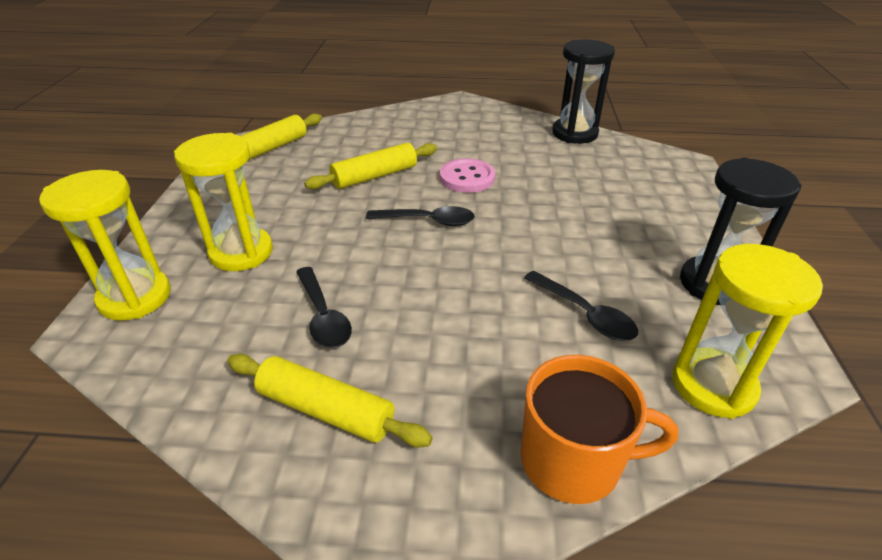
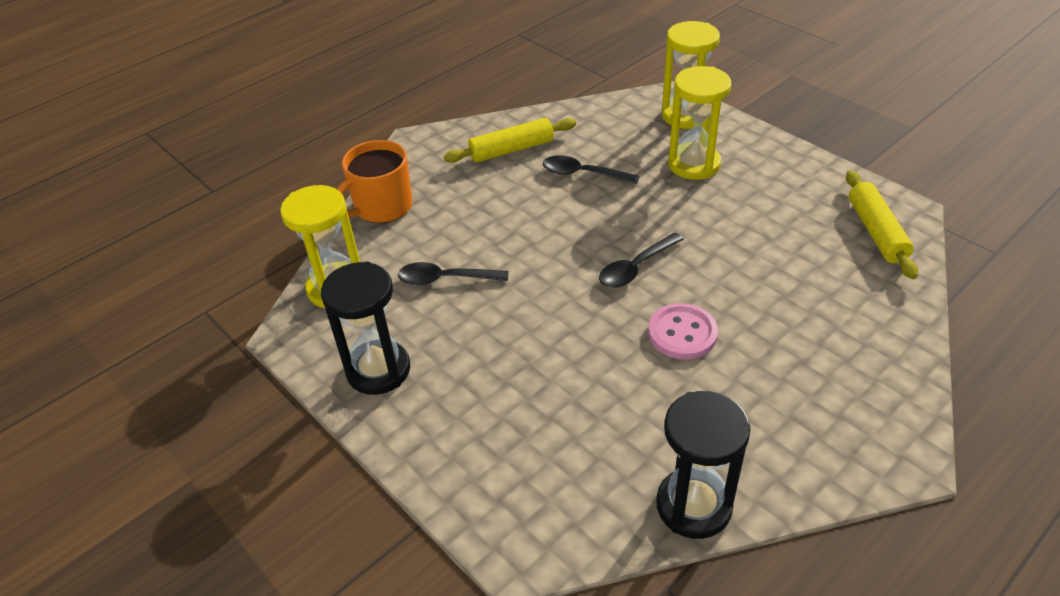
camera: 135 degrees right, 5 degrees up
yellow rolling pin [304,143,437,190] -> none

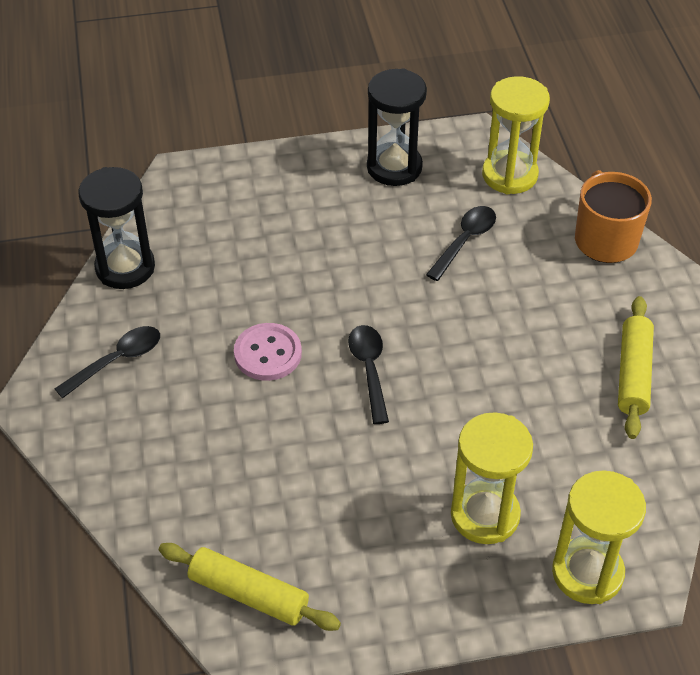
camera: 120 degrees right, 5 degrees up
black spoon [543,155,640,184] -> black spoon moved to [55,326,160,398]

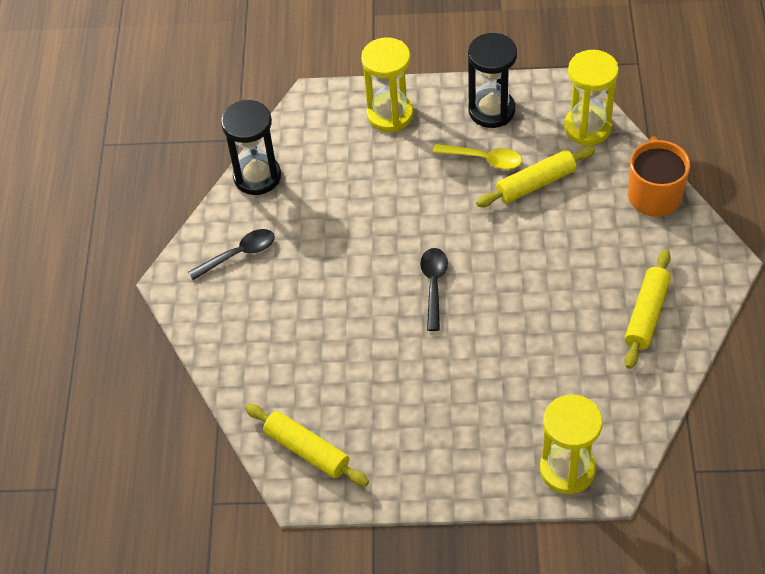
camera: 15 degrees right, 5 degrees up
pink button [234,323,302,381] -> none
black spoon [426,206,496,281] -> yellow rolling pin [476,146,595,207]
yellow hourglass [451,412,533,544] -> yellow hourglass moved to [361,38,414,132]
none -> yellow spoon [433,144,522,169]

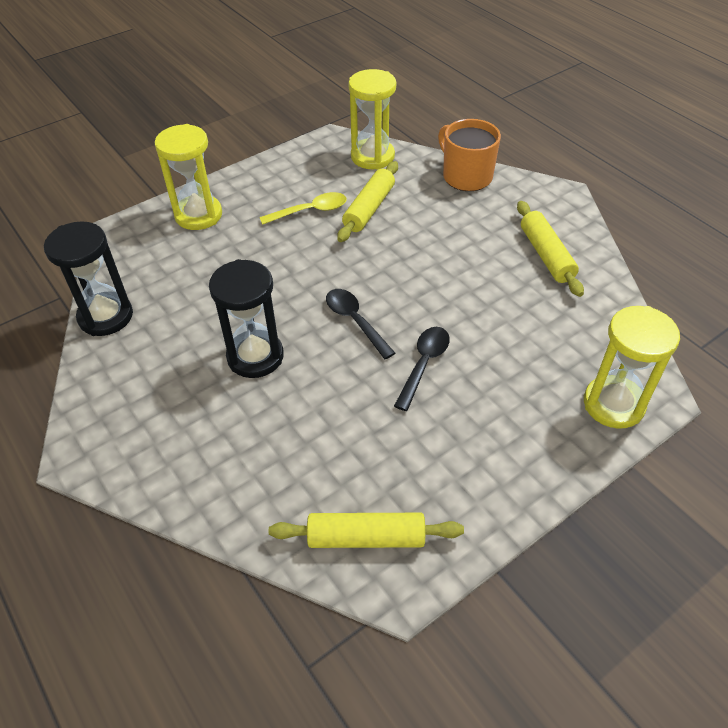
camera: 40 degrees left, 5 degrees down
black spoon [188,229,275,280] -> black spoon moved to [394,327,450,411]
black hourglass [468,33,517,128] -> black hourglass moved to [209,259,284,378]

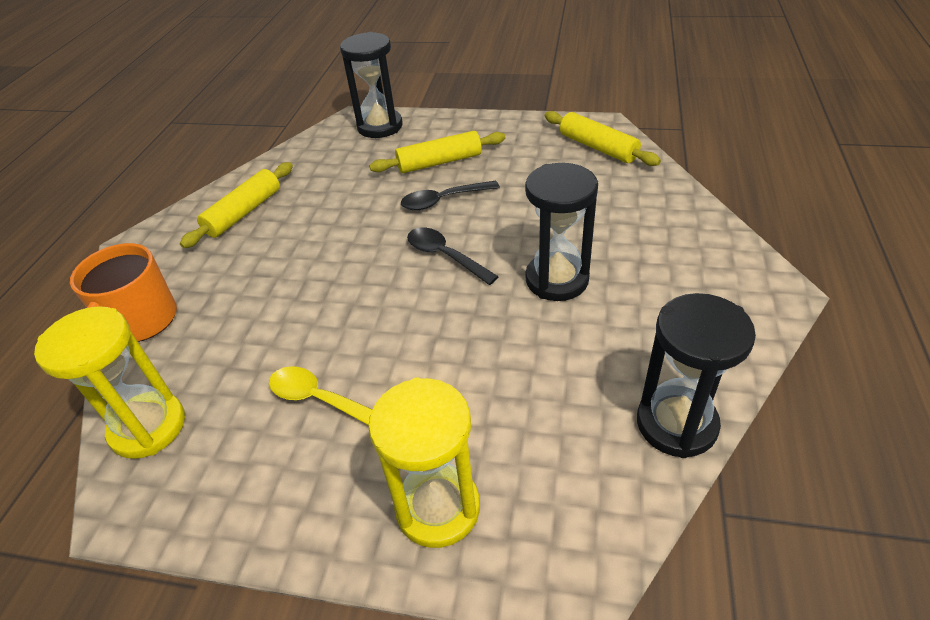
camera: 130 degrees left, 5 degrees down
black spoon [326,289,395,359] -> black spoon turned 120 degrees clockwise [407,228,499,285]
yellow rolling pin [337,161,398,242] -> yellow rolling pin moved to [369,131,506,173]
yellow hourglass [584,306,680,429] -> black hourglass [340,32,403,138]

